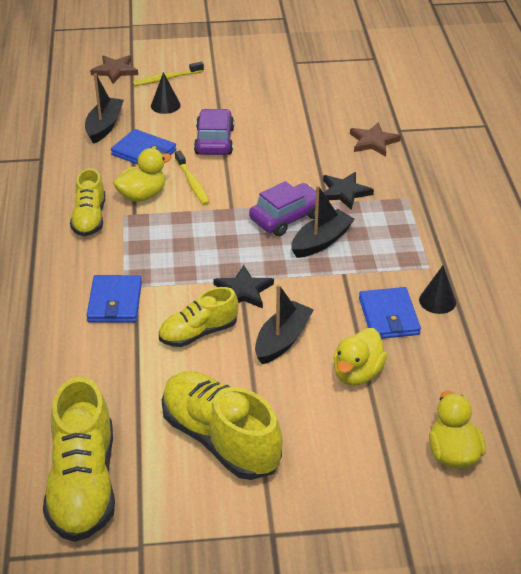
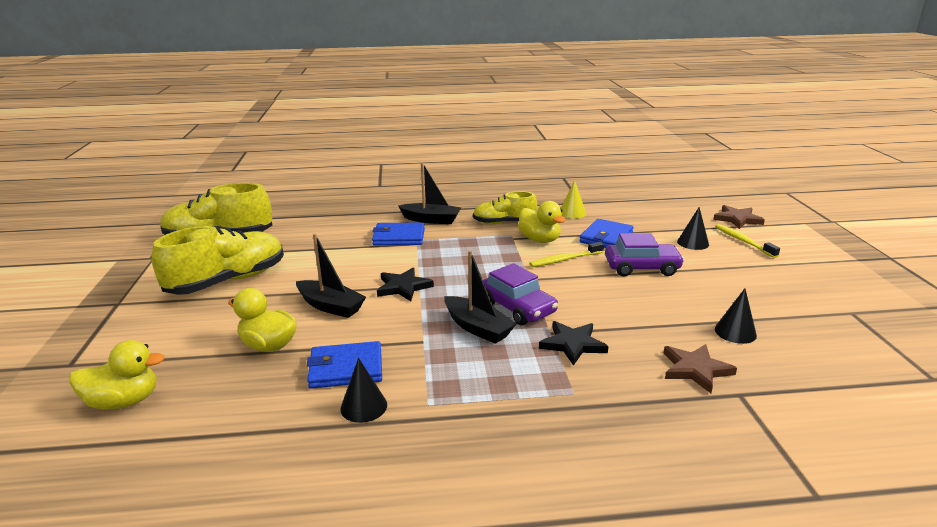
camera: 90 degrees right, 15 degrees down
black boat [85,73,124,144] -> black boat moved to [398,162,461,224]
yellow shoe [159,287,239,347] -> none
none -> yellow cone [561,180,586,219]
none -> black cone [715,289,757,344]

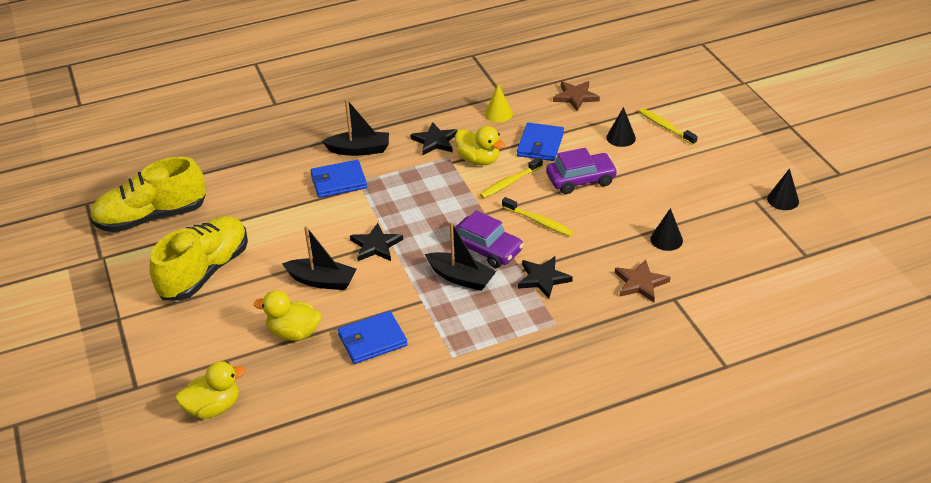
camera: 15 degrees left, 15 degrees up
black cone [340,358,387,423] -> black cone moved to [767,168,799,210]
yellow shoe [473,191,537,224] -> black star [410,122,458,155]
brown star [713,205,765,229] -> brown star moved to [553,81,600,111]
none -> yellow toothbrush [502,197,573,236]

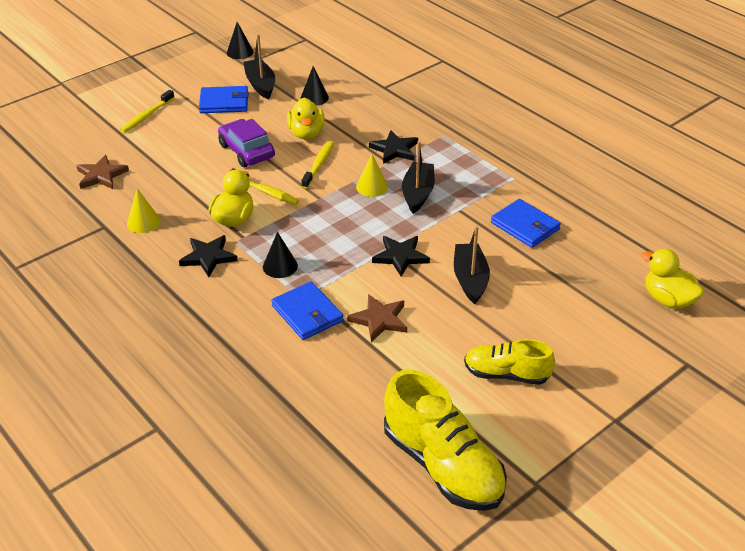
camera: 110 degrees left, 0 degrees up
yellow shoe [149,216,248,301] -> yellow shoe [464,339,555,385], size x0.61
yellow duck [254,290,321,341] -> yellow duck moved to [287,98,325,139]
black boat [322,99,389,156] -> black boat moved to [244,34,275,99]
purple car [453,210,524,268] -> yellow cone [356,154,388,197]
blue wallet [517,123,564,161] -> blue wallet moved to [199,86,249,113]
black cone [606,107,636,147] -> black cone moved to [263,232,298,278]
brown star [615,259,670,302] -> brown star moved to [347,294,407,342]

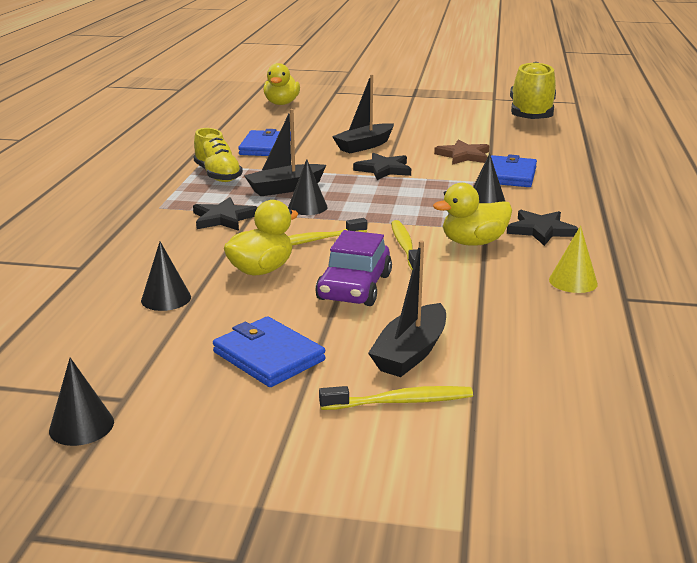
camera: 130 degrees left, 15 degrees down
brown star [76,155,129,189] -> none
black boat [244,34,275,99] -> black boat moved to [368,240,446,377]
yellow cone [356,154,388,197] -> black cone [288,159,328,215]
yellow shoe [464,339,555,385] -> yellow shoe moved to [193,128,243,182]

